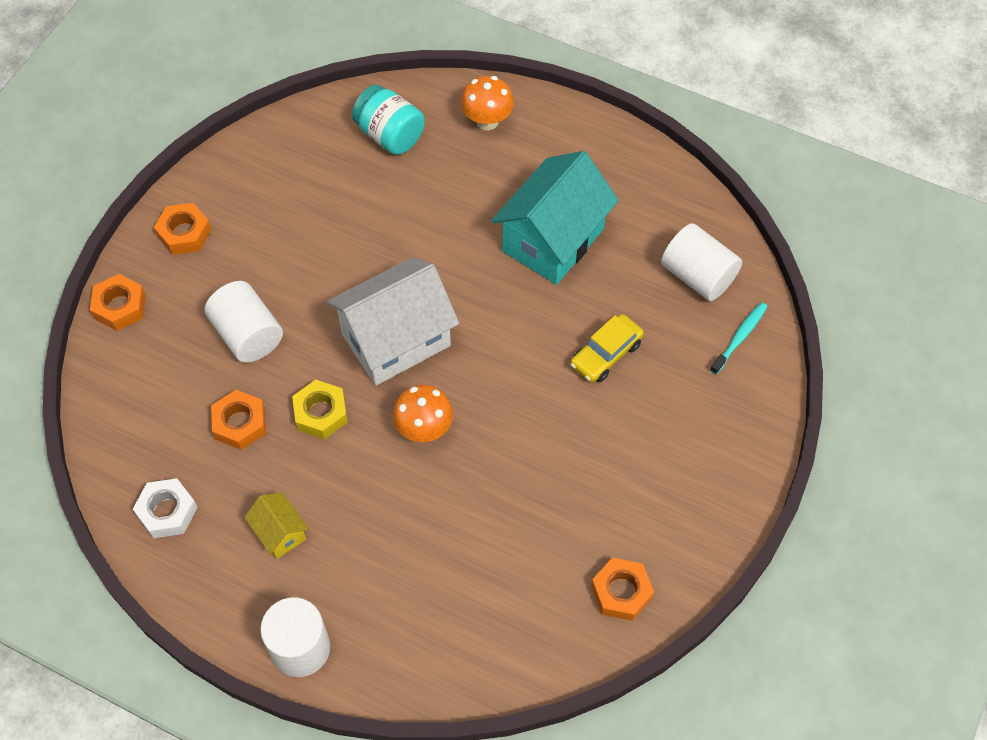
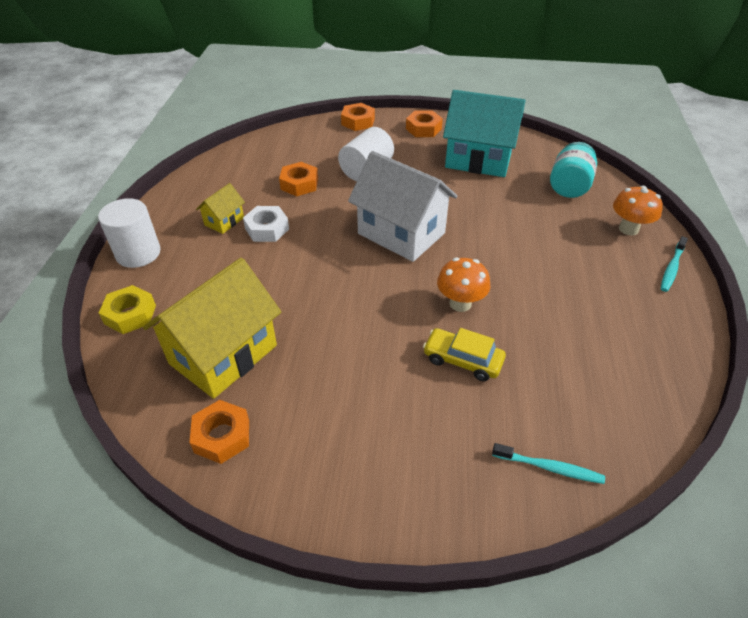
camera: 70 degrees right, 15 degrees down
white nut [133,478,198,538] -> white nut moved to [243,206,289,242]
yellow nut [292,380,348,439] -> yellow nut moved to [99,285,156,334]
orange mushroom [393,385,453,442] -> orange mushroom moved to [437,258,490,312]
turquoise house [491,151,619,285] -> turquoise house moved to [443,90,525,177]
white cylinder [661,223,742,301] -> none
none -> yellow house [143,258,281,399]
none -> turquoise toothbrush [661,236,688,292]

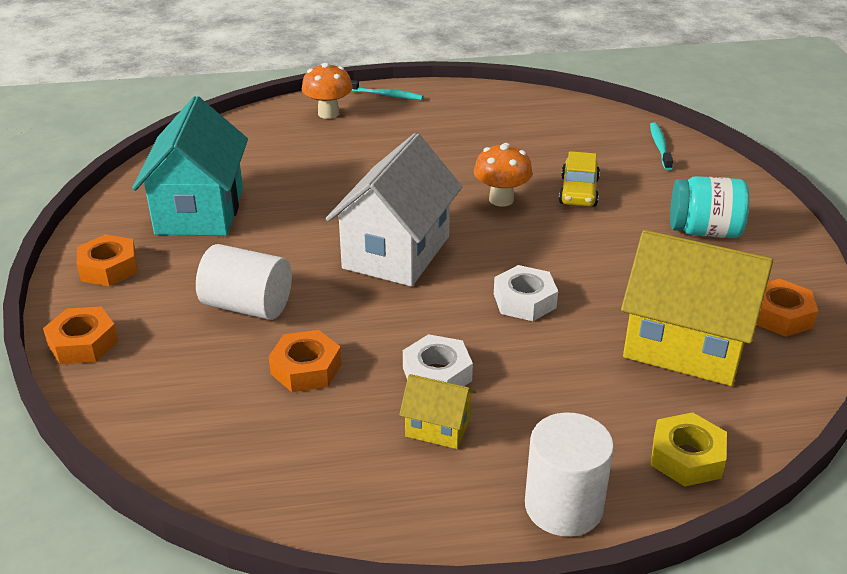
camera: 105 degrees left, 10 degrees down
turquoise jar [550,142,597,198] -> turquoise jar moved to [670,176,749,238]
none -> white nut [494,265,558,321]

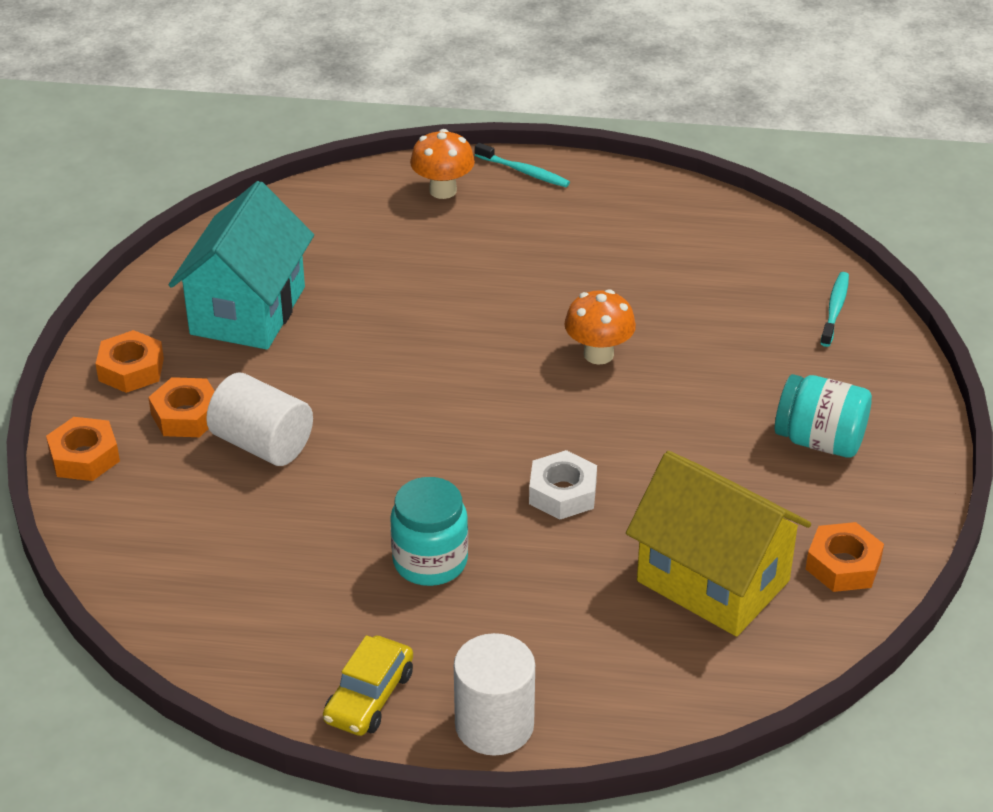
camera: 15 degrees right, 5 degrees up
orange nut [268,330,342,392] -> orange nut moved to [148,377,215,437]
white house [326,133,462,286] -> none
yellow house [399,374,476,449] -> none
white nut [403,334,473,386] -> turquoise jar [390,477,468,586]
yellow car [559,151,600,207] -> yellow car moved to [323,635,413,736]
yellow nut [651,412,727,486] -> none

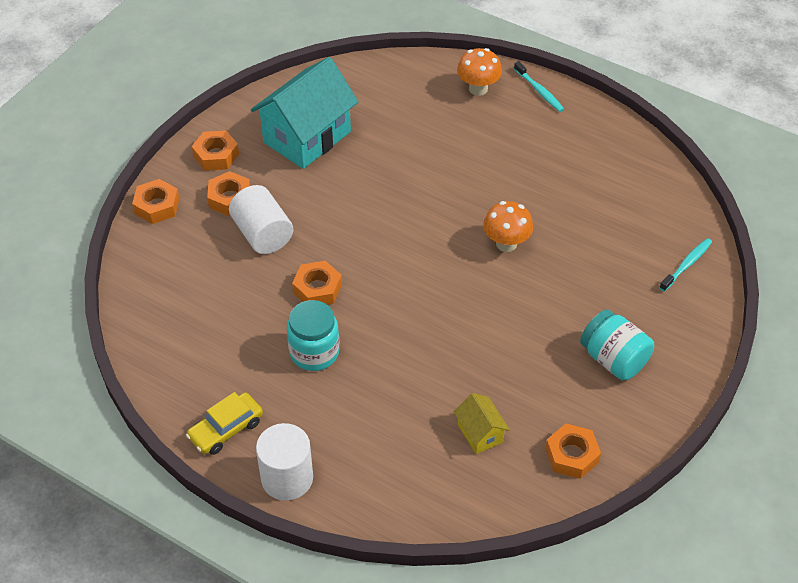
camera: 25 degrees right, 10 degrees up
white nut [529,450,597,519] -> none
yellow house [626,451,811,636] -> yellow house [454,393,510,454], size x0.46
none -> orange nut [292,261,342,305]

